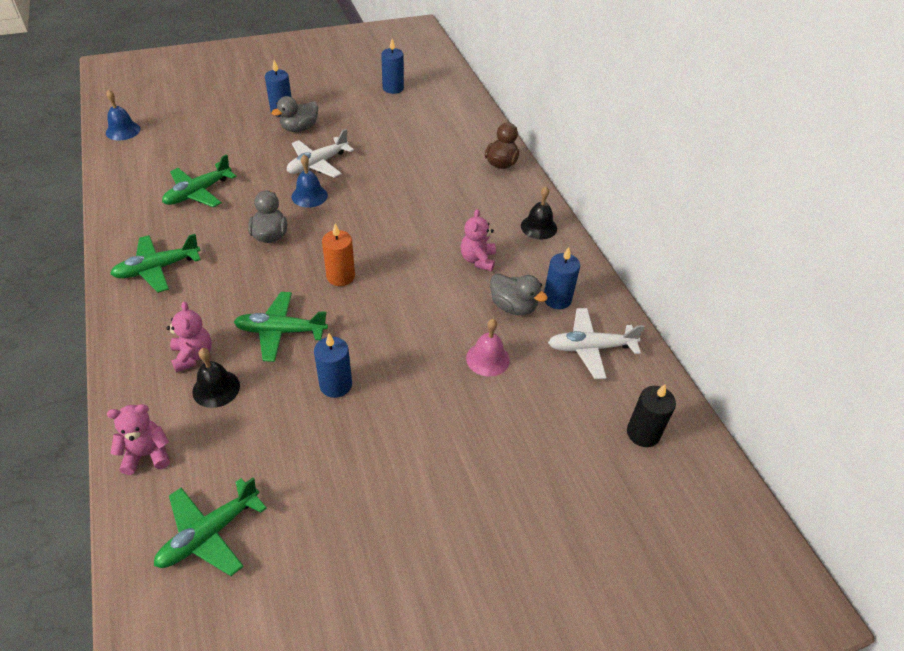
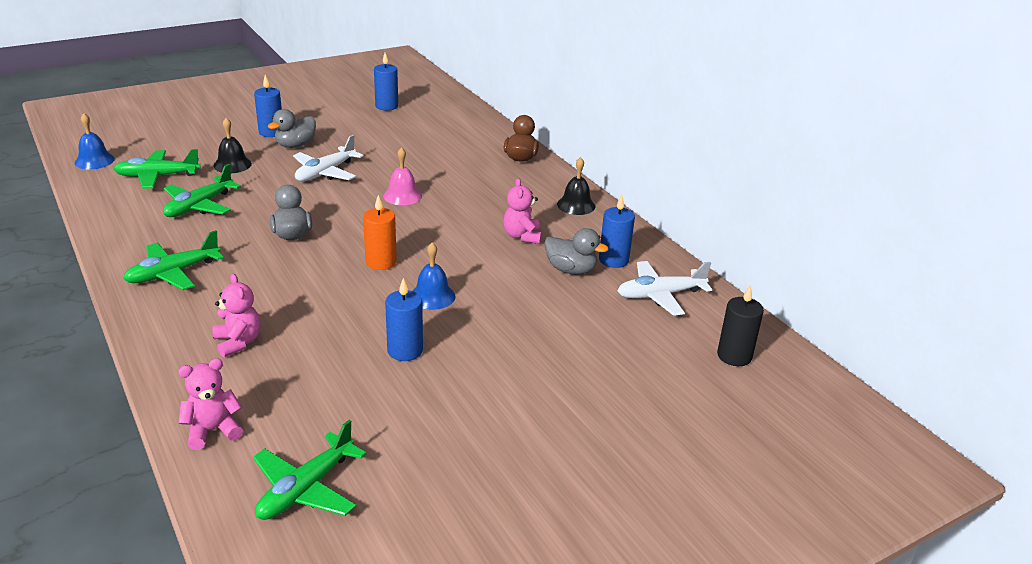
camera: 10 degrees left, 15 degrees down
black bell [192,348,240,408] -> black bell moved to [213,118,252,173]
green plane [234,292,328,362] -> green plane moved to [114,149,201,189]
blue bell [292,155,328,207] -> blue bell moved to [413,242,455,310]
pink bell [466,319,510,377] -> pink bell moved to [383,147,422,205]

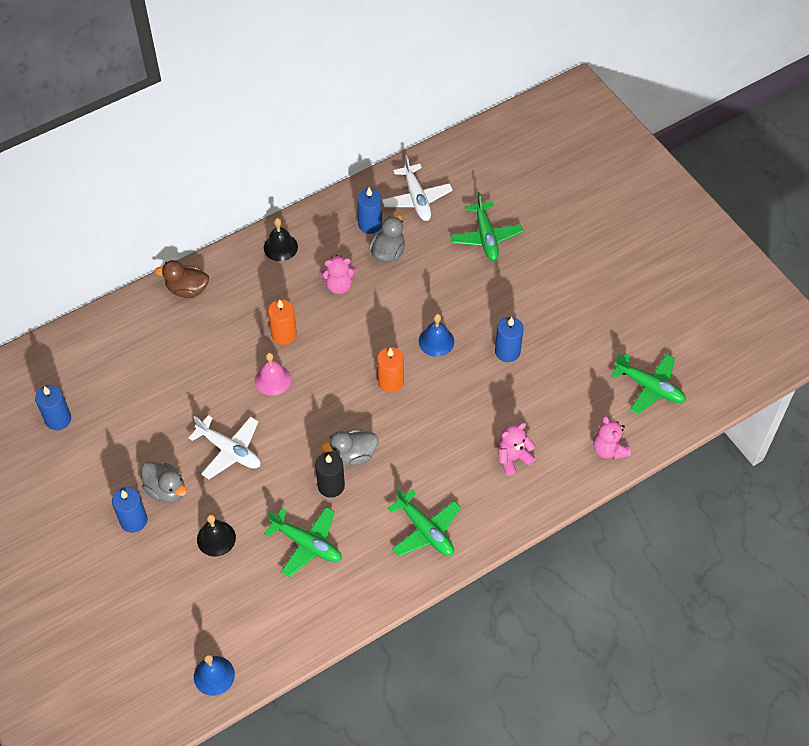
camera: 90 degrees left, 25 degrees up
green plane [114,149,201,189] -> green plane moved to [450,192,523,261]
black candle [717,285,764,366] -> black candle moved to [315,452,345,498]
none -> orange candle [268,299,297,345]

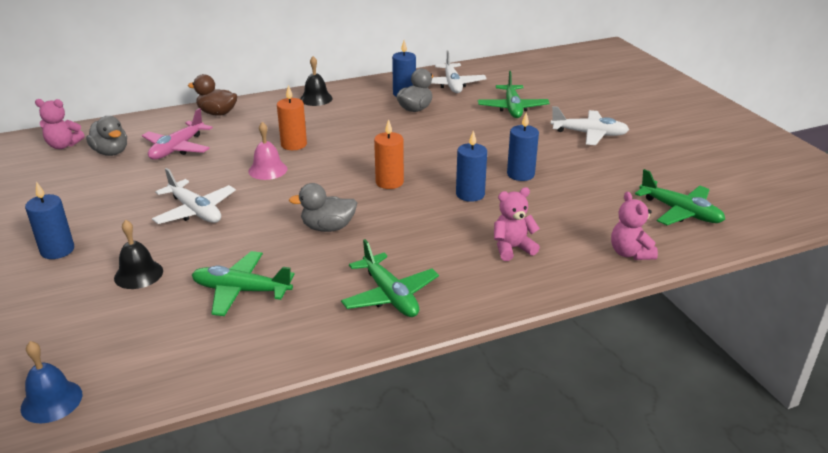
camera: 10 degrees right, 25 degrees down
blue candle [35,385,71,430] -> blue candle moved to [456,131,487,202]
grey duck [141,462,187,503] -> grey duck moved to [86,116,127,156]
green plane [264,507,342,577] -> green plane turned 150 degrees clockwise [192,251,295,316]
black candle [315,452,345,498] -> none
pink teddy bear [319,255,357,294] -> pink teddy bear moved to [35,99,85,149]
blue bell [419,313,454,357] -> none
none -> pink plane [142,108,213,160]
none -> white plane [551,106,629,145]

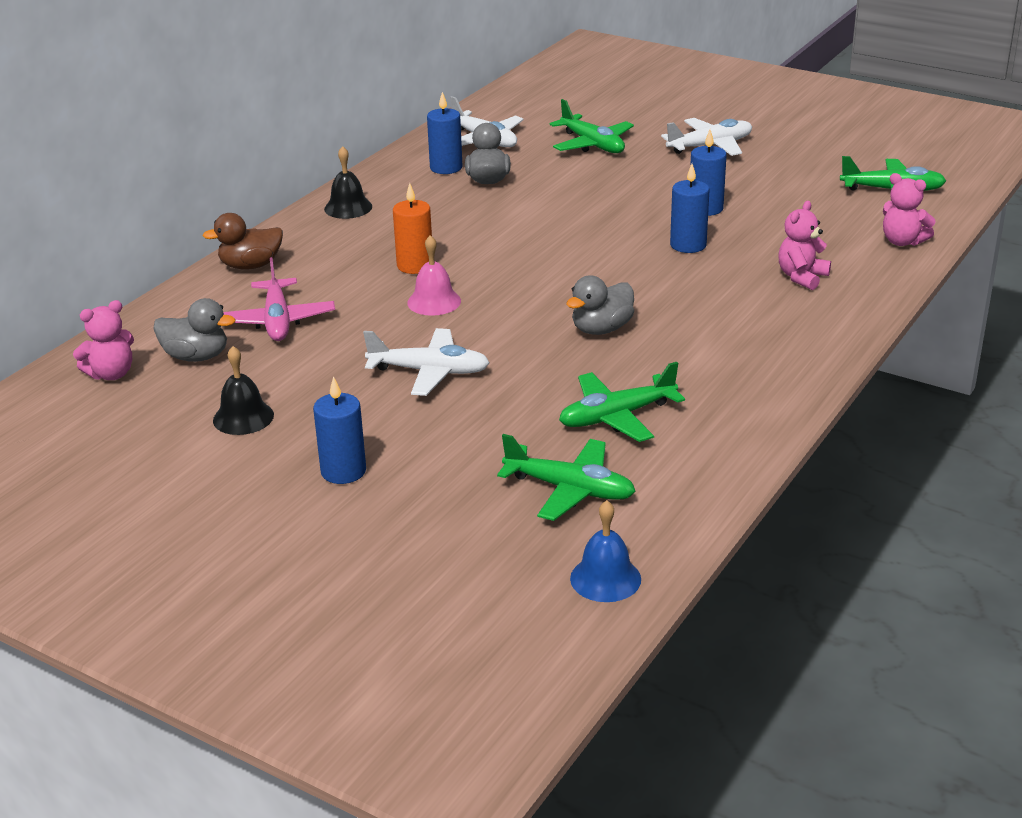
camera: 35 degrees left, 0 degrees up
black bell [114,220,163,289] -> black bell moved to [213,346,274,435]
green plane [341,239,439,317] -> green plane moved to [497,434,636,521]
orange candle [374,119,404,189] -> none

